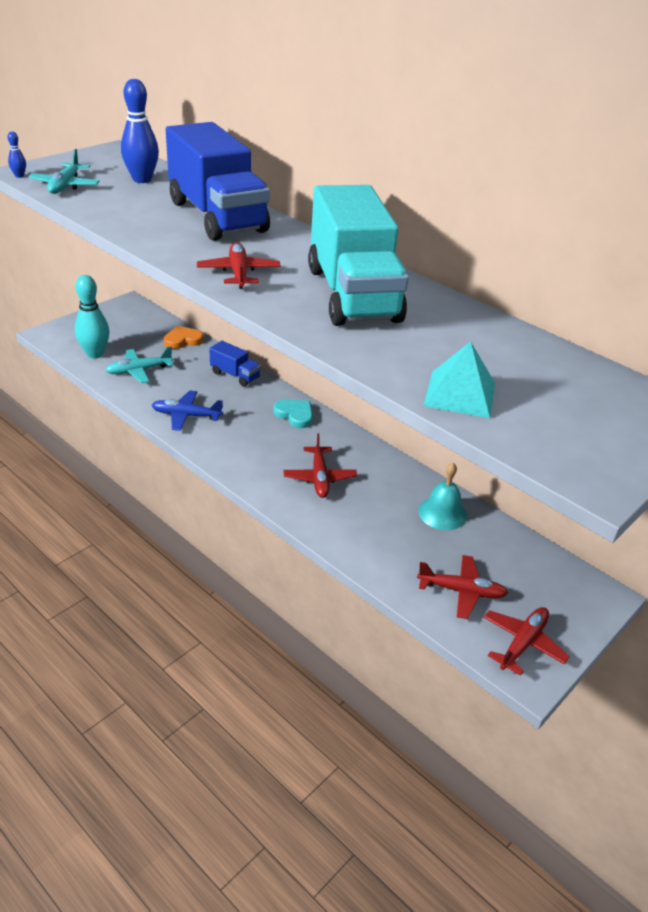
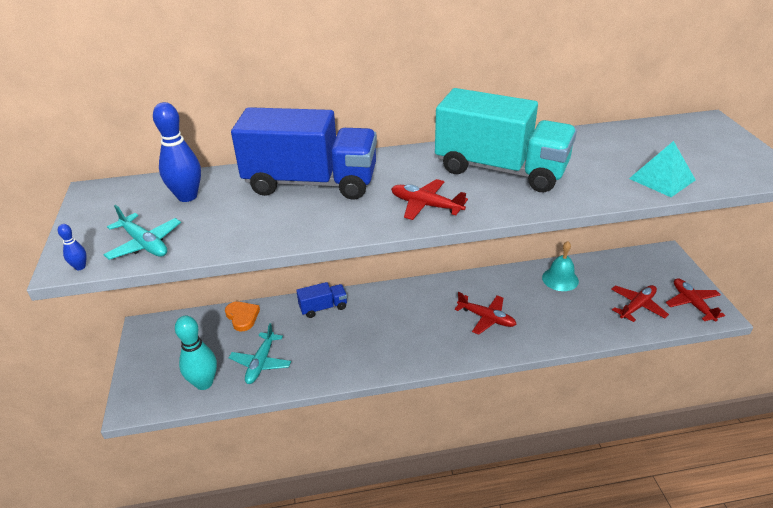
camera: 50 degrees left, 0 degrees up
blue plane [152,390,223,431] -> none
orange heart [164,326,204,349] -> orange heart turned 135 degrees clockwise [225,302,260,331]
turquoise heart [274,399,313,428] -> none

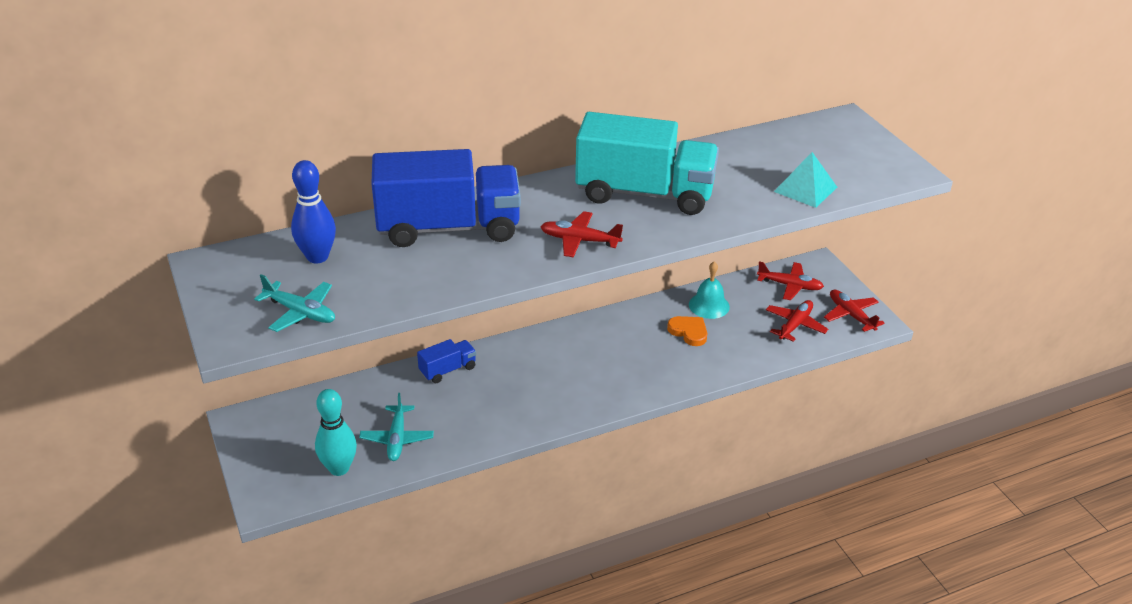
camera: 15 degrees left, 0 degrees up
blue bowling pin [58,224,87,270] -> none
orange heart [225,302,260,331] -> orange heart moved to [667,316,707,346]
red plane [454,292,517,335] -> red plane moved to [757,261,824,300]

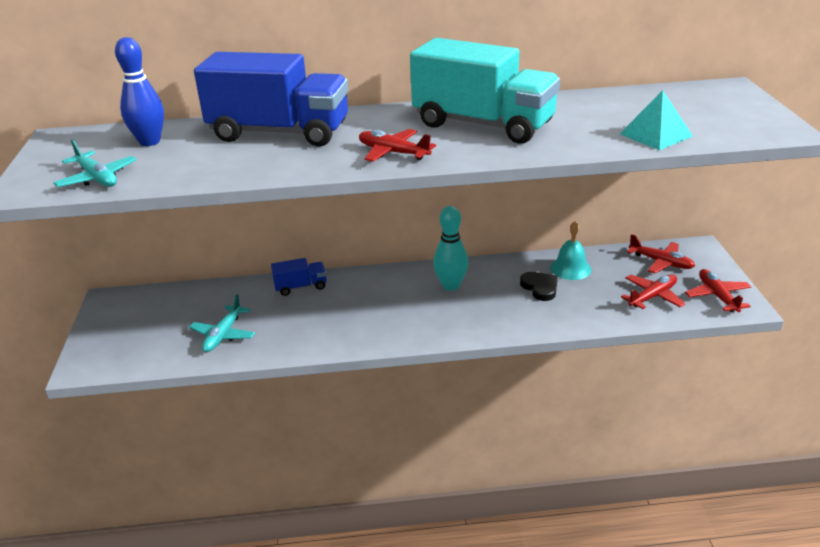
camera: 20 degrees right, 5 degrees down
turquoise bowling pin [315,389,357,476] -> turquoise bowling pin moved to [433,206,468,291]
orange heart [667,316,707,346] -> black heart [520,272,558,301]

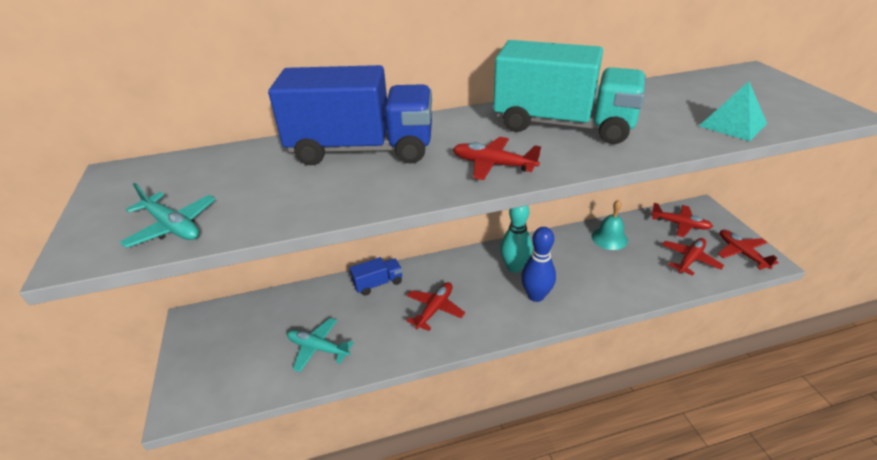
camera: 10 degrees left, 5 degrees up
blue bowling pin [115,37,164,146] -> blue bowling pin moved to [521,227,556,302]
turquoise plane [189,294,255,352] -> turquoise plane turned 105 degrees clockwise [287,318,354,372]
black heart [520,272,558,301] -> none
none -> red plane [407,282,465,331]

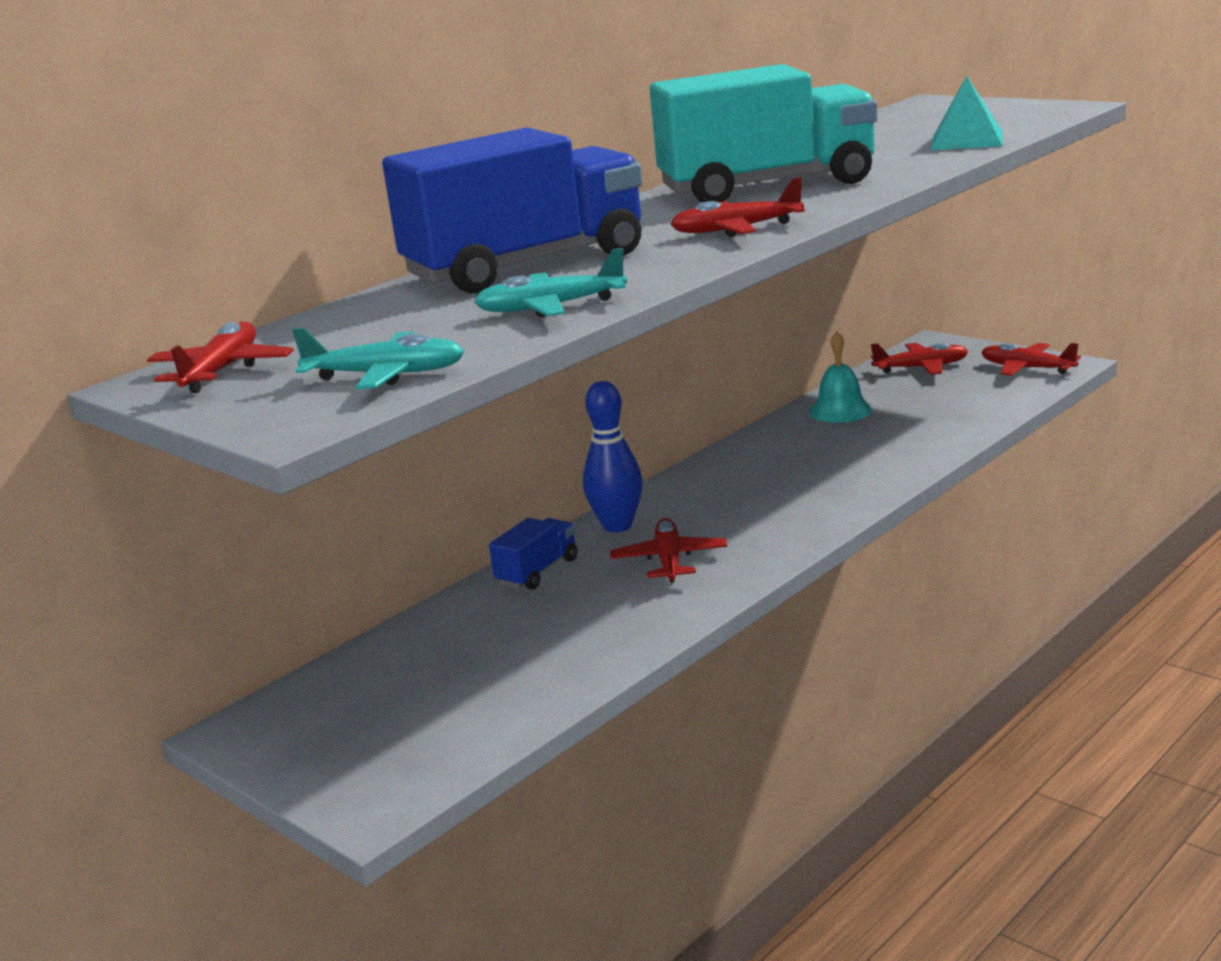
camera: 30 degrees left, 15 degrees down
turquoise plane [287,318,354,372] -> turquoise plane moved to [474,248,627,317]
turquoise bowling pin [500,205,532,273] -> none
blue bowling pin [521,227,556,302] -> blue bowling pin moved to [583,381,643,532]
red plane [662,238,724,276] -> red plane moved to [147,321,294,393]

